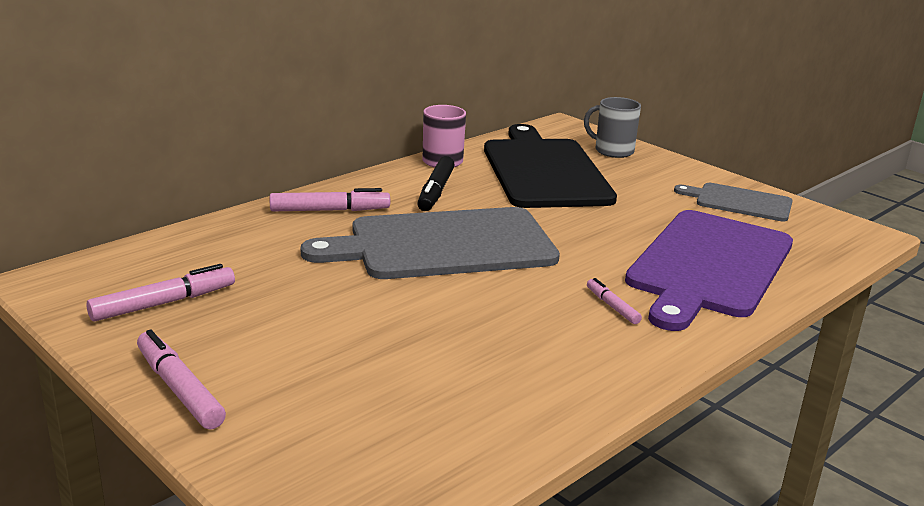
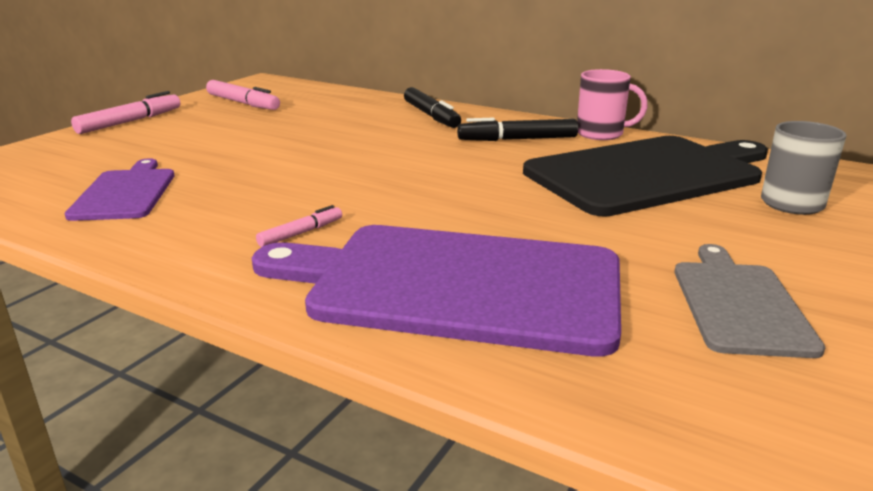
camera: 75 degrees right, 0 degrees up
pink marker [270,188,390,211] -> black marker [404,87,461,128]
grey cutting board [300,207,560,279] -> none
none -> purple cutting board [65,159,175,221]

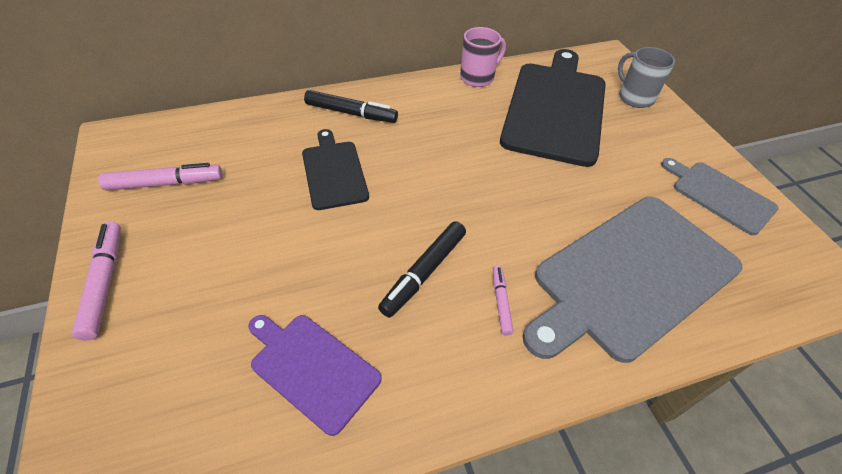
camera: 50 degrees left, 25 degrees up
purple cutting board [252,225,621,357] -> grey cutting board [522,197,742,363]
black marker [457,118,578,141] -> black marker moved to [378,221,466,318]
none -> black cutting board [302,129,369,210]

